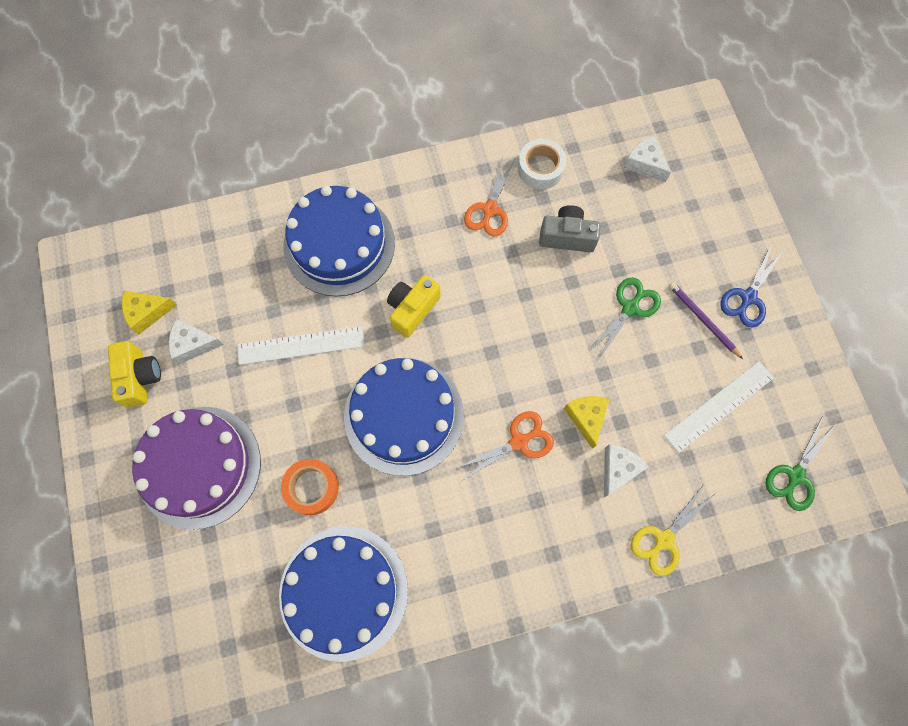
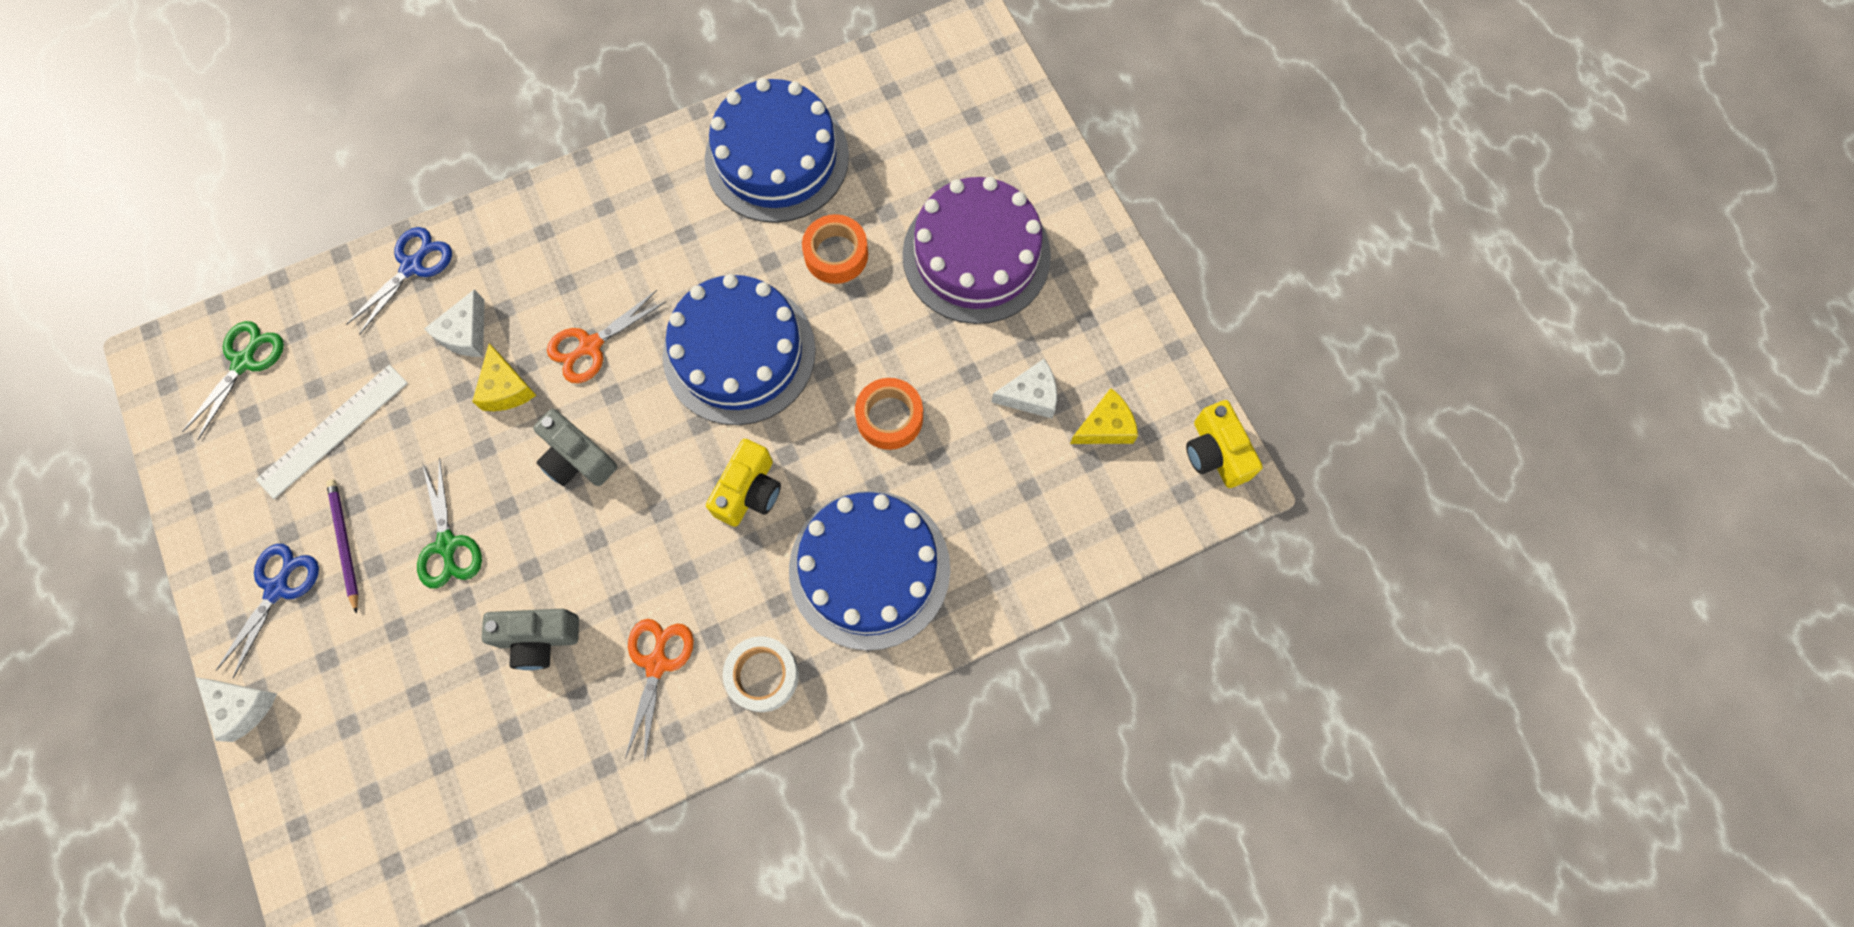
camera: 170 degrees right, 0 degrees up
yellow camera [108,341,161,408] -> yellow camera moved to [1186,400,1263,488]
white ruler [237,326,364,365] -> orange tape [855,378,923,450]
white tape [518,139,567,189] -> white tape moved to [723,636,799,712]
green scissors [589,277,661,359] -> green scissors turned 45 degrees counterclockwise [417,458,482,589]
white cheese [624,135,671,182] -> white cheese moved to [195,677,277,742]
yellow scissors [631,483,716,576] -> blue scissors [346,227,452,334]
purple pencil [669,282,743,359] -> purple pencil turned 150 degrees counterclockwise [326,480,358,614]
none -> grey camera [533,409,617,486]

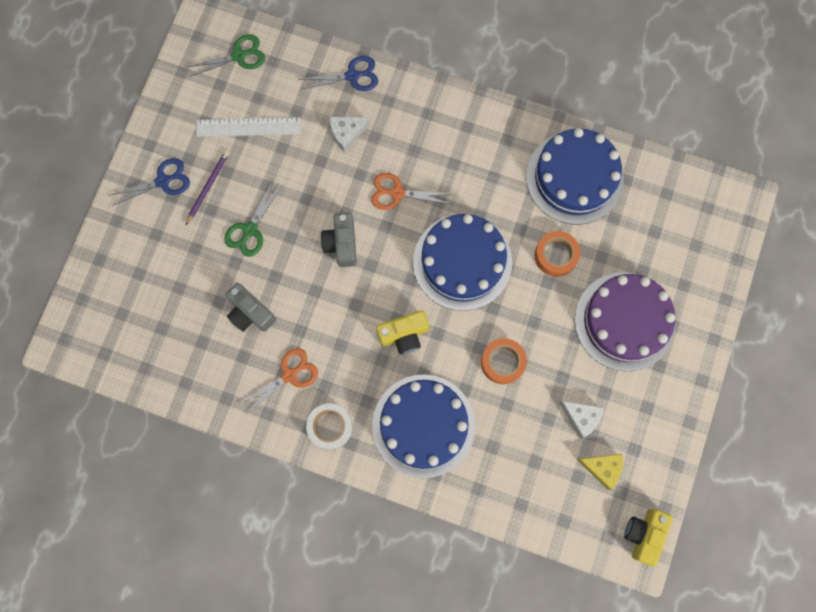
camera: 45 degrees right, 5 degrees up
white cheese [195,677,277,742] -> none
yellow cheese [472,343,537,411] -> none

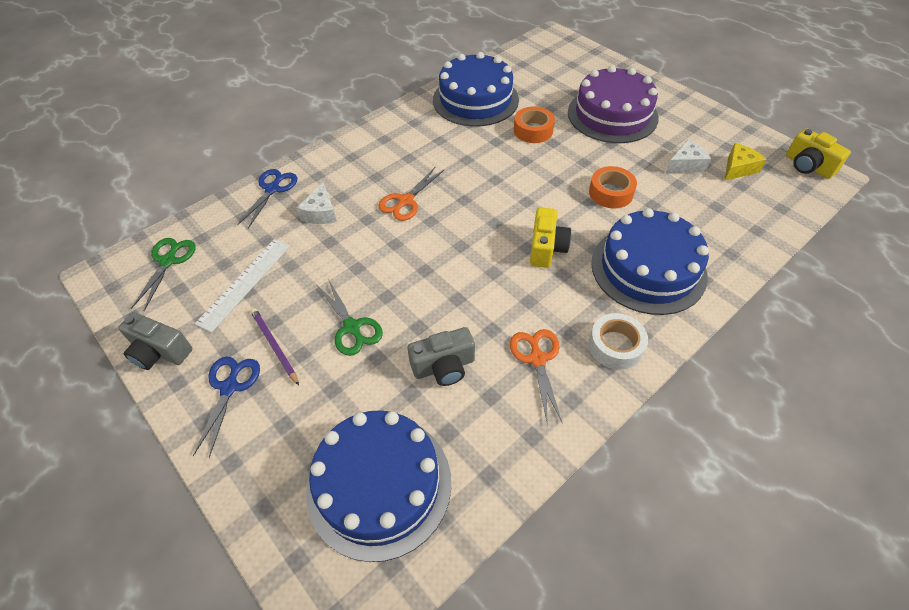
camera: 60 degrees left, 25 degrees down
grey camera [321,212,357,267] -> grey camera moved to [118,312,192,370]
blue cake [413,214,512,311] -> blue cake moved to [306,410,451,562]

